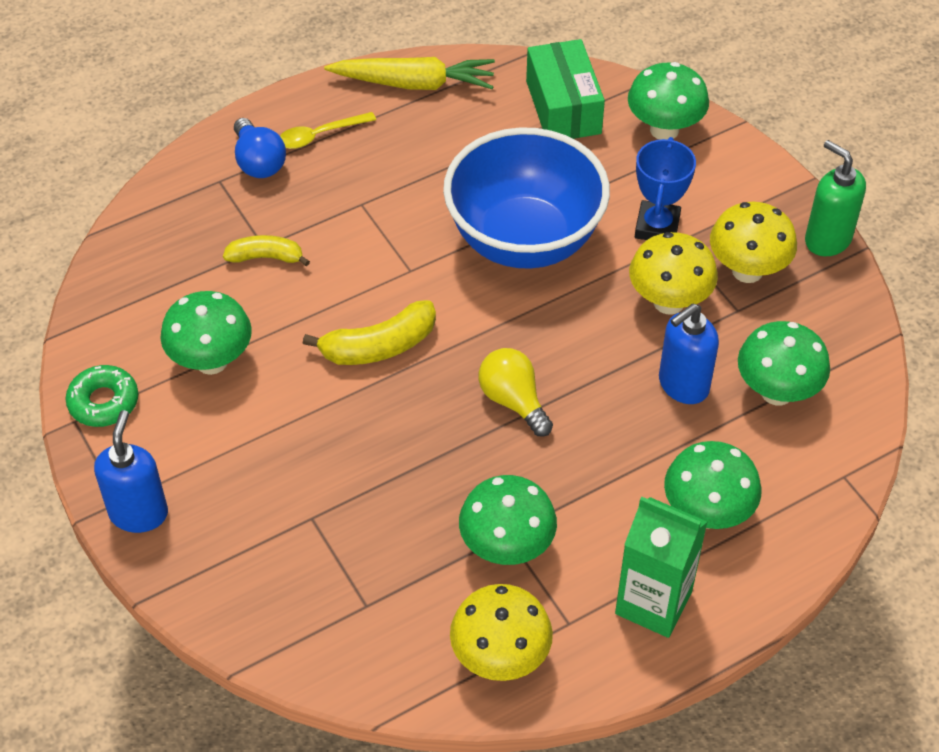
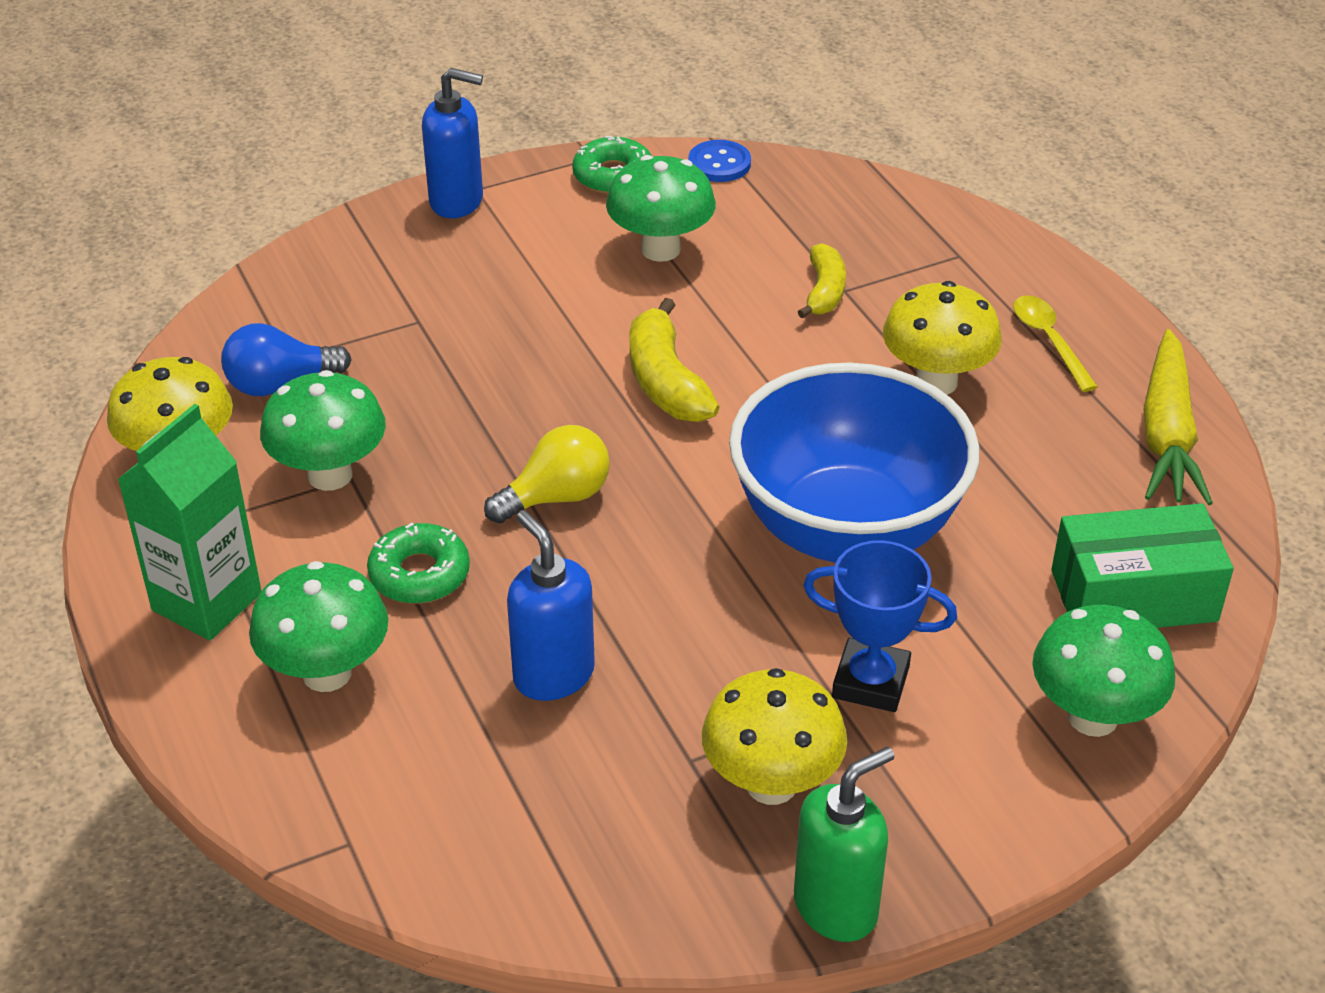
camera: 95 degrees right, 10 degrees down
blue light bulb [234,118,286,178] -> blue light bulb moved to [221,323,352,396]
yellow mushroom [629,232,718,315] -> yellow mushroom moved to [883,281,1002,395]
green mushroom [738,321,830,405] -> none
none -> green donut [367,523,470,604]
none -> blue button [688,140,751,182]

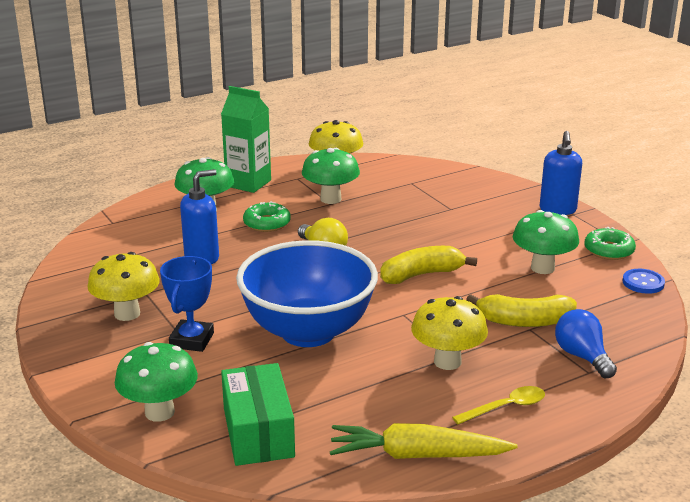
camera: 85 degrees right, 15 degrees down
blue light bulb [221,323,352,396] -> blue light bulb moved to [555,309,617,378]
green soap dispenser [794,747,894,942] -> none
yellow banana [798,243,846,319] -> yellow banana [466,294,577,327], size x1.52

